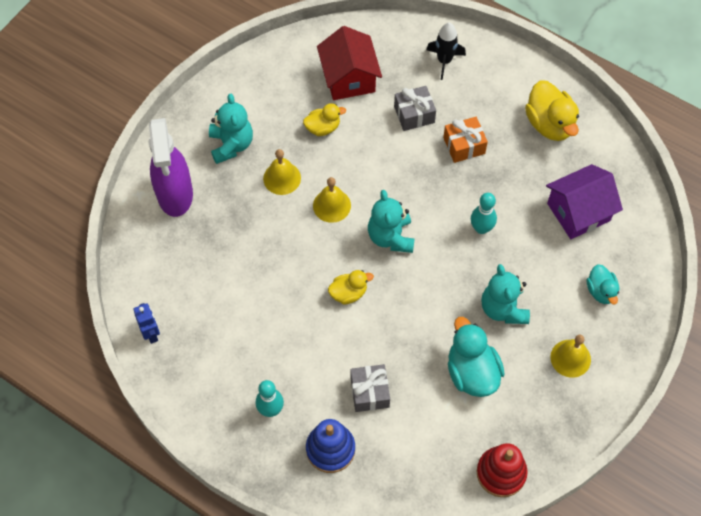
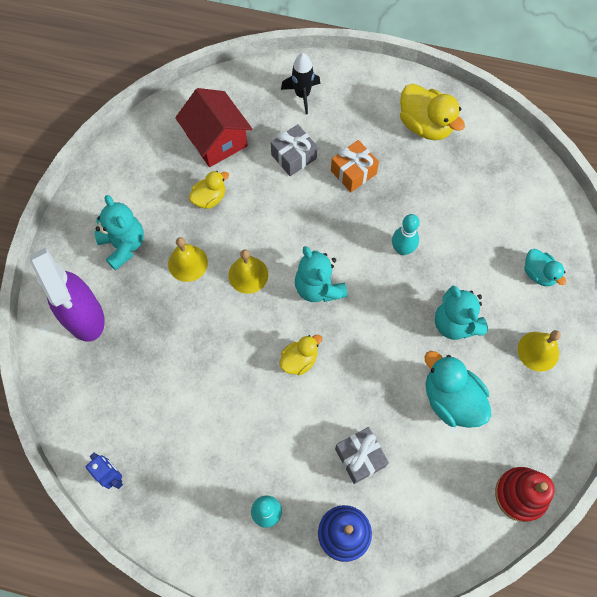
camera: 20 degrees left, 5 degrees up
purple house [546,164,623,239] -> none

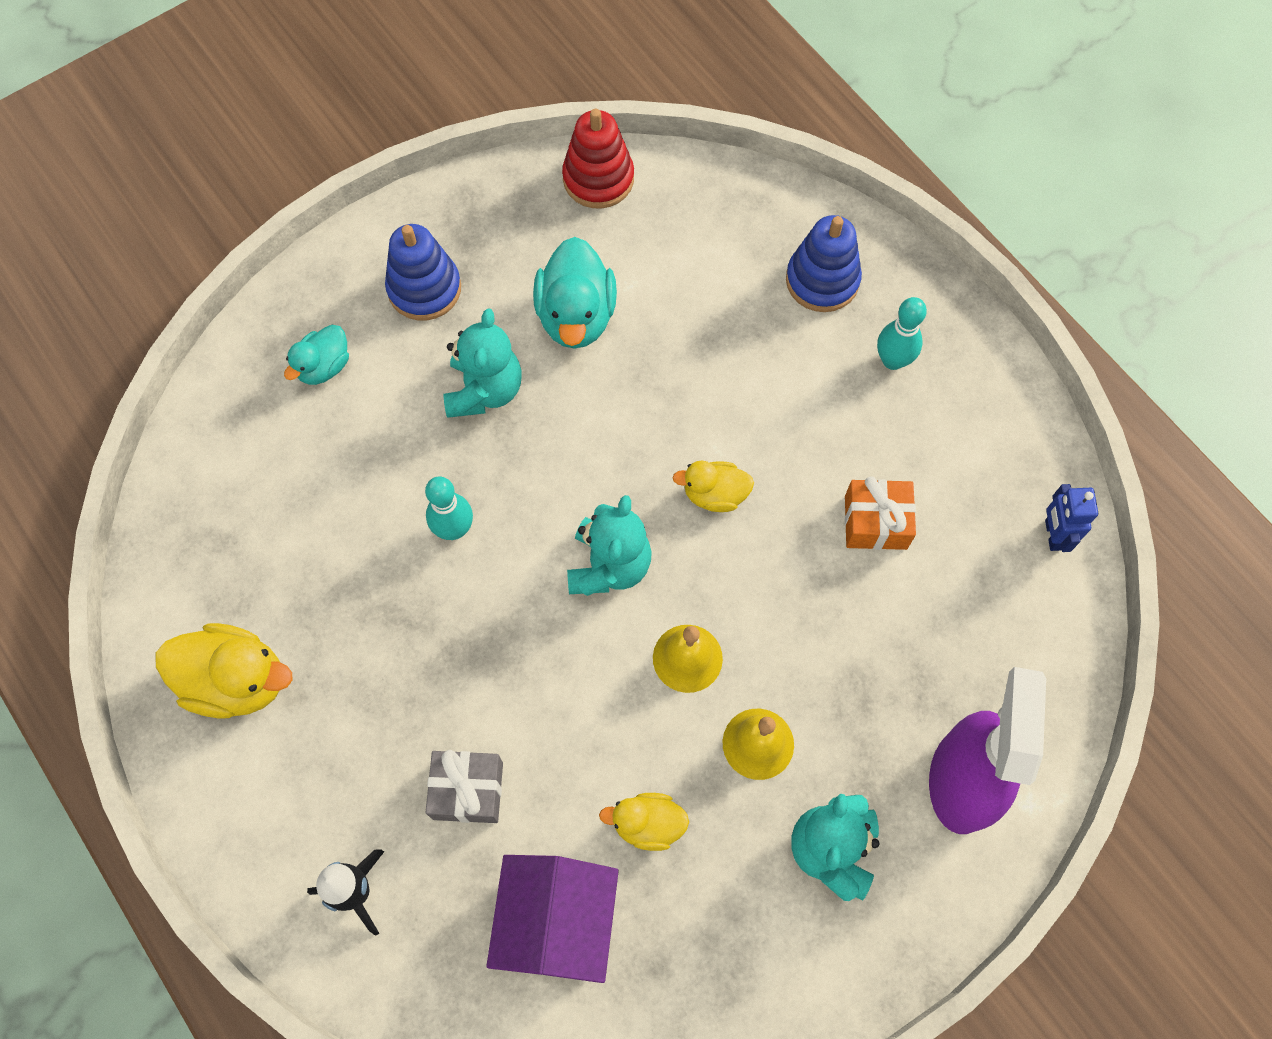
camera: 140 degrees left, 0 degrees up
red house [175,88,252,167] -> purple house [486,855,619,983]
orange gift [331,140,379,192] -> orange gift moved to [845,476,916,550]
grey gift [335,427,389,484] -> none
yellow duck [400,84,465,140] -> yellow duck turned 105 degrees clockwise [156,623,292,719]
yellow bell [518,330,561,372] -> blue stacking toy [385,224,461,320]
turquoise duck [524,249,566,286] -> turquoise duck turned 150 degrees counterclockwise [284,325,349,385]

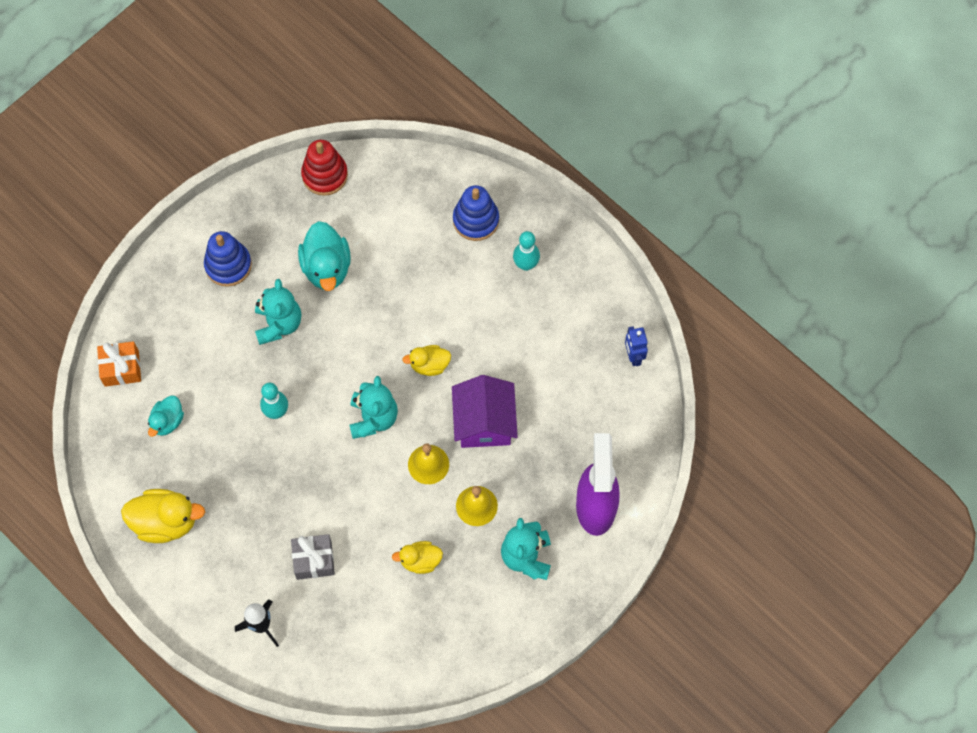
camera: 10 degrees left, 0 degrees up
turquoise duck [284,325,349,385] -> turquoise duck moved to [148,395,184,437]
purple house [486,855,619,983] -> purple house moved to [452,375,518,448]
orange gift [845,476,916,550] -> orange gift moved to [97,341,141,387]

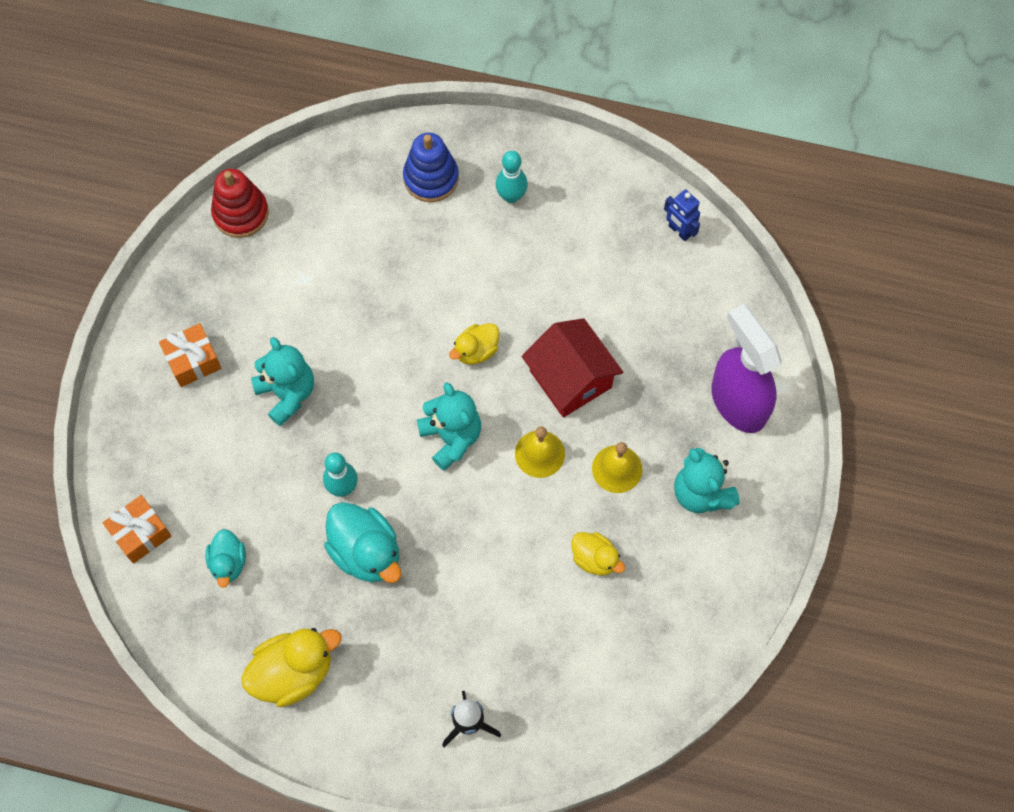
camera: 30 degrees left, 0 degrees up
blue stacking toy [204,231,252,287] -> orange gift [159,323,221,387]
grey gift [291,534,335,580] -> none
turquoise duck [298,221,351,291] -> turquoise duck moved to [324,502,401,583]
yellow duck [392,541,443,574] -> yellow duck turned 105 degrees counterclockwise [571,532,625,576]
purple house [452,375,518,448] -> red house [522,318,623,418]

